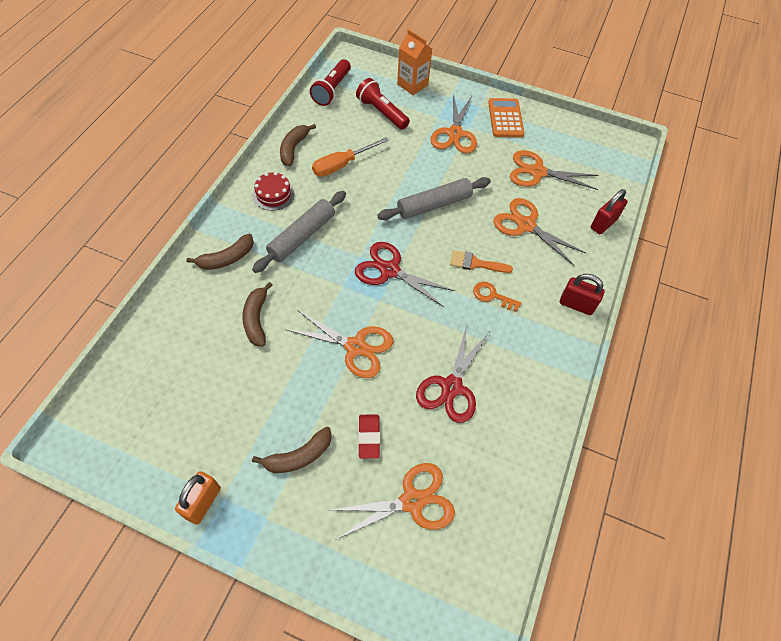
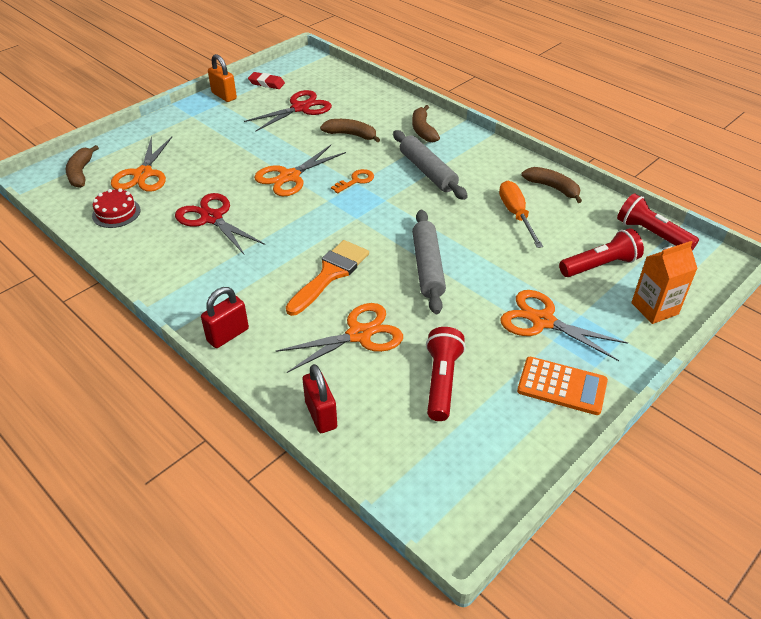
camera: 115 degrees right, 15 degrees down
brown banana [252,427,332,473] -> brown banana moved to [66,145,99,188]
red cake [253,172,295,211] -> red cake moved to [92,188,141,228]
red scissors [355,242,455,307] -> red scissors moved to [244,90,332,132]
red eraser [358,415,380,458] -> red eraser moved to [248,72,285,89]
orange brush [450,250,513,273] -> orange brush [286,240,369,316], size x1.57
orange key [473,282,521,312] -> orange key moved to [331,169,374,193]
orange scissors [510,150,599,190] -> red flashlight [426,327,465,421]

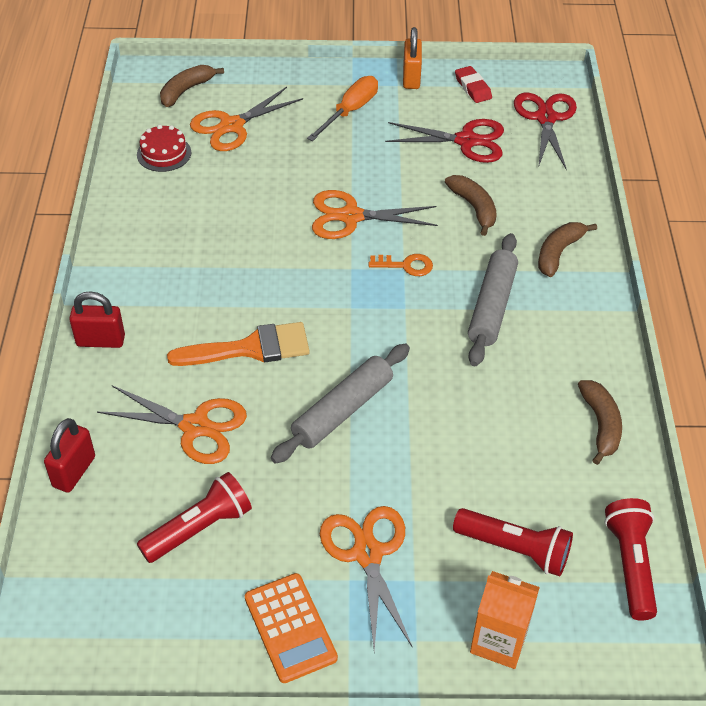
camera: 45 degrees right, 5 degrees up
red scissors [175,193,265,255] -> red scissors moved to [514,93,577,170]
orange screwdriver [499,181,543,248] -> orange screwdriver moved to [307,76,378,141]

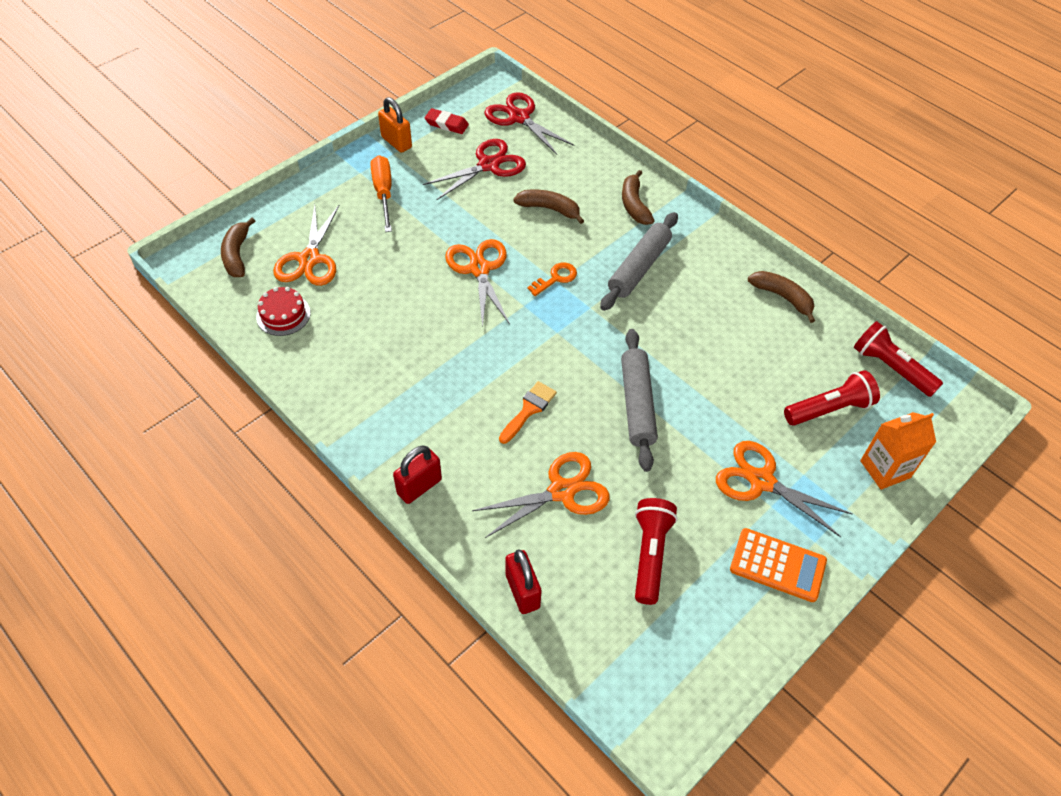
camera: 45 degrees left, 5 degrees up
orange brush [167,322,310,366] -> orange brush [499,381,557,444], size x0.64
orange scissors [312,190,438,239] -> orange scissors turned 120 degrees clockwise [445,239,510,328]
grey rolling pin [468,233,518,366] -> grey rolling pin turned 60 degrees clockwise [600,212,678,311]

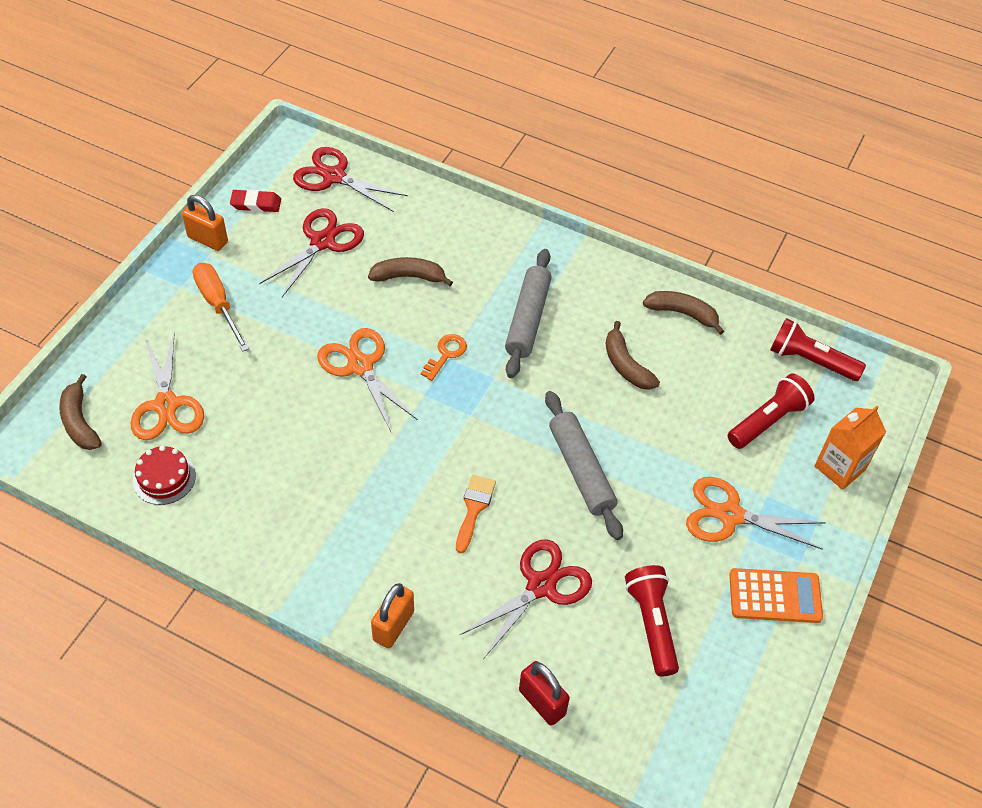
camera: 20 degrees left, 0 degrees up
red padlock [393,445,442,504] -> orange padlock [371,583,414,648]
orange scissors [472,452,610,538] -> red scissors [460,539,592,659]
brown banana [622,170,655,225] -> brown banana moved to [606,321,660,390]

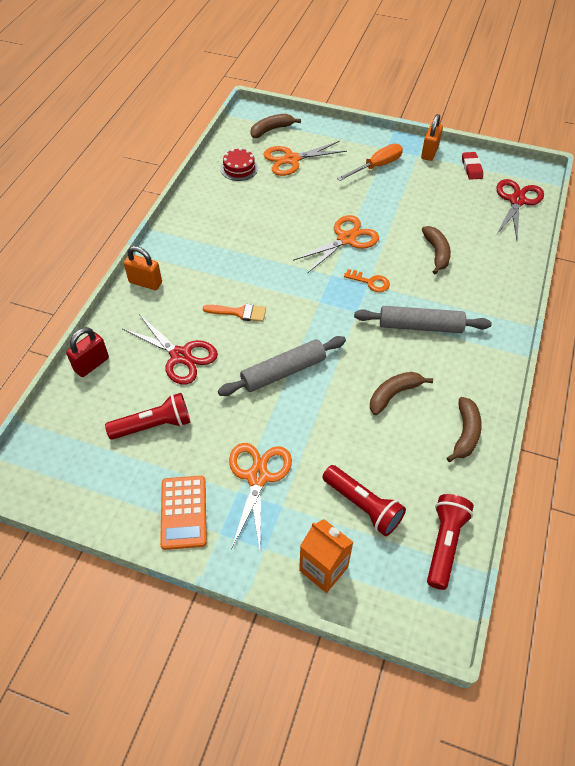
camera: 85 degrees right, 0 degrees up
red scissors [259,208,364,297] -> none

